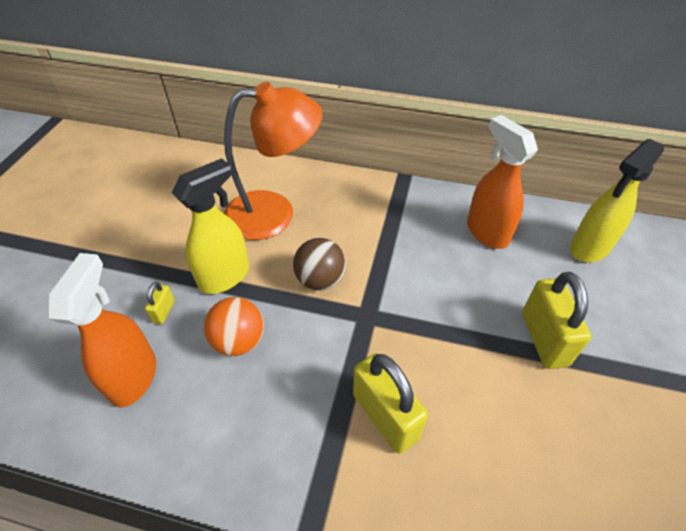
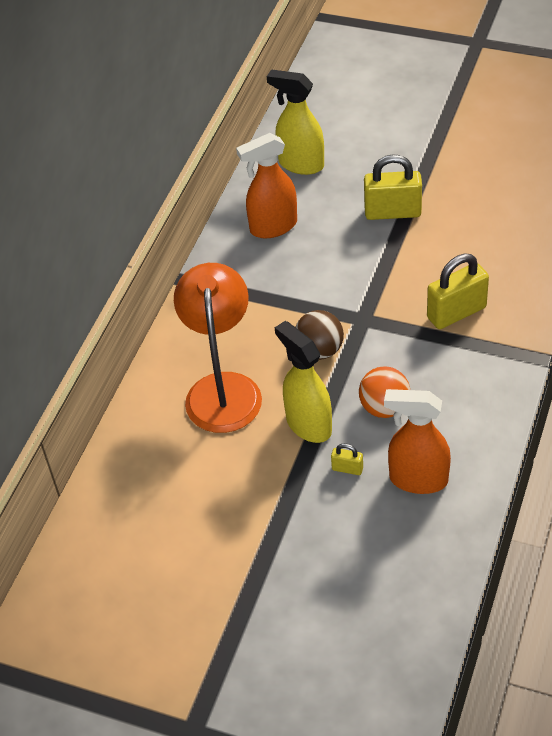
camera: 80 degrees left, 0 degrees up
yellow spray bottle [570,139,664,263] -> yellow spray bottle turned 150 degrees clockwise [267,69,324,175]

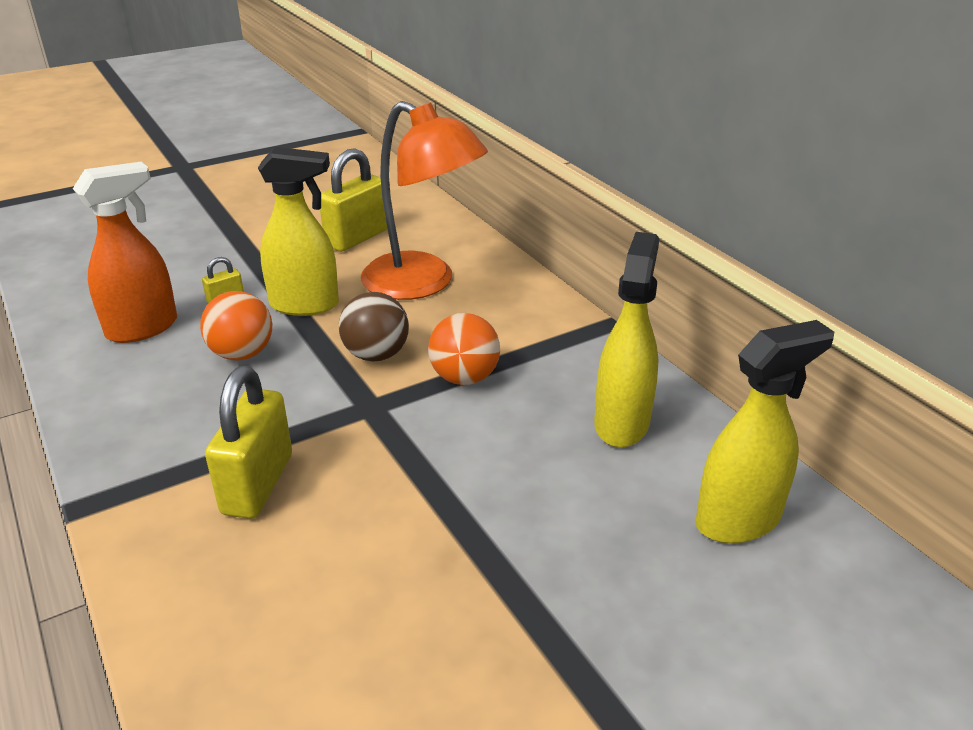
camera: 125 degrees right, 15 degrees down
orange spray bottle [236,133,297,238] -> yellow spray bottle [594,232,659,448]
yellow padlock [364,154,422,220] -> yellow padlock moved to [320,148,387,252]
none -> orange ball [428,313,500,385]

